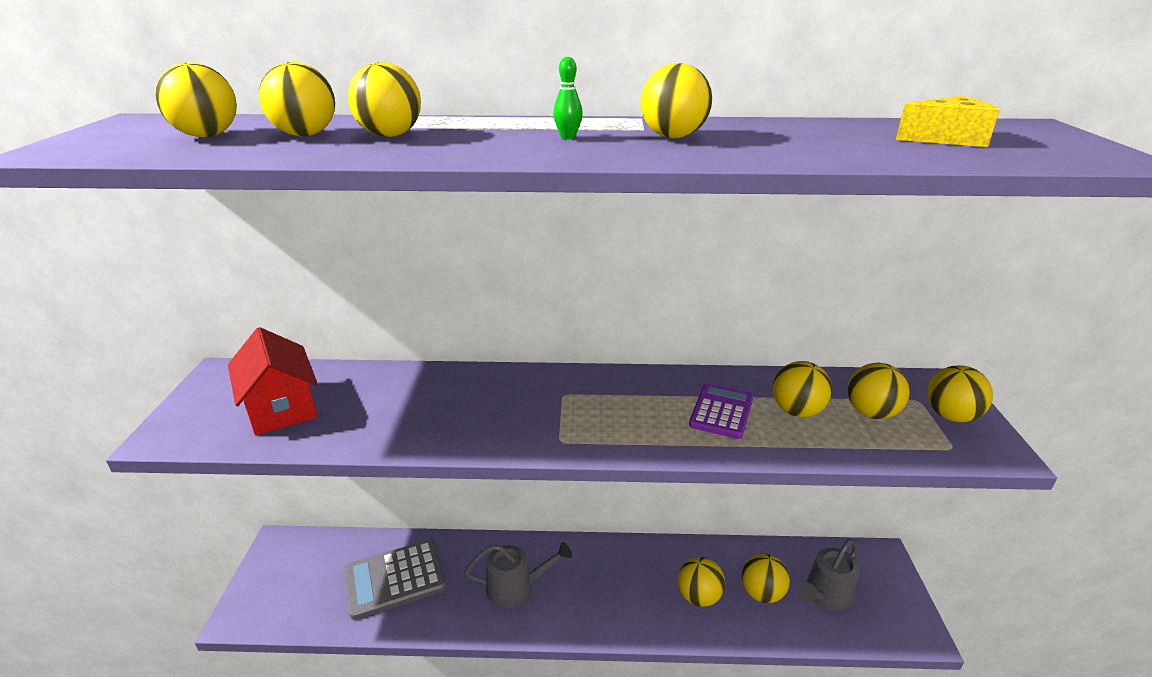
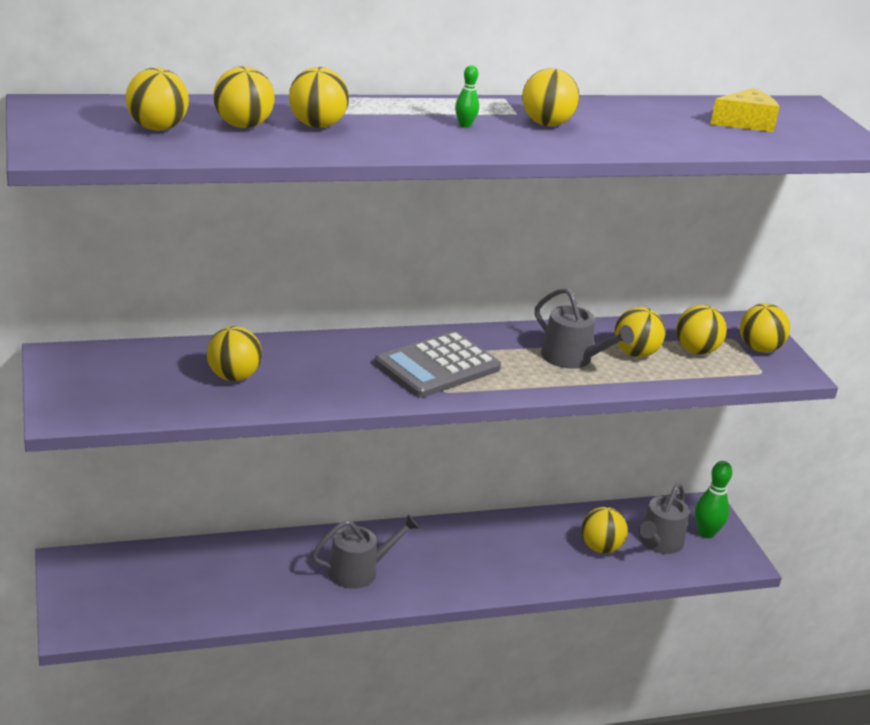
camera: 20 degrees left, 0 degrees up
red house [228,327,317,435] -> none
grey calculator [344,539,447,620] -> grey calculator moved to [375,331,501,398]
yellow ball [678,557,725,607] -> yellow ball moved to [207,326,262,381]
purple calculator [689,383,753,439] -> grey watering can [535,288,634,369]
none -> green bowling pin [695,461,732,538]

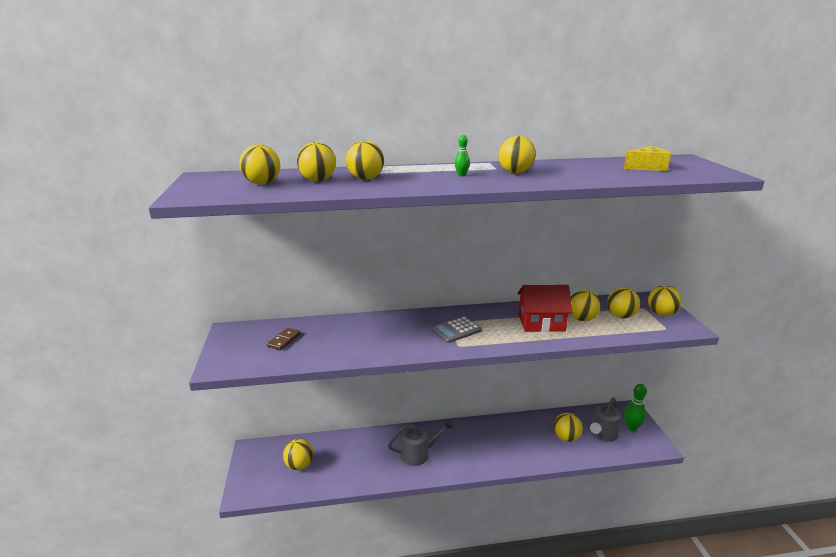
camera: 10 degrees right, 5 degrees down
yellow ball [207,326,262,381] -> yellow ball moved to [283,439,314,470]
grey calculator [375,331,501,398] -> grey calculator [432,316,482,343], size x0.64
grey watering can [535,288,634,369] -> red house [517,285,572,332]
none -> brown domino [267,328,301,350]

